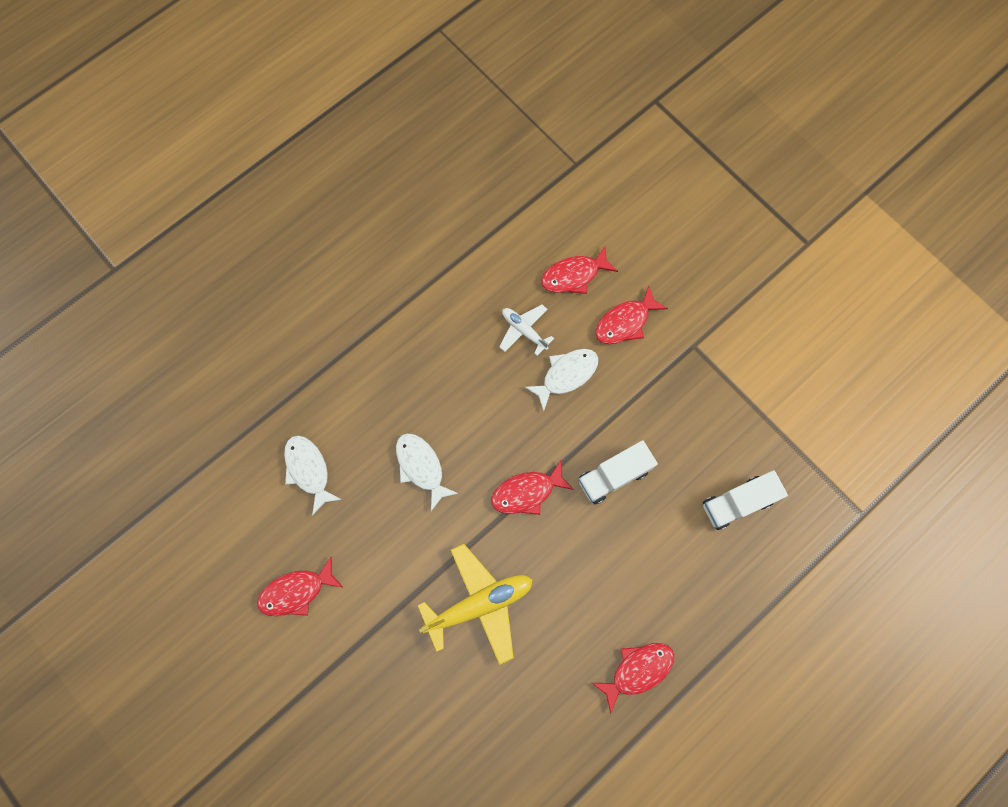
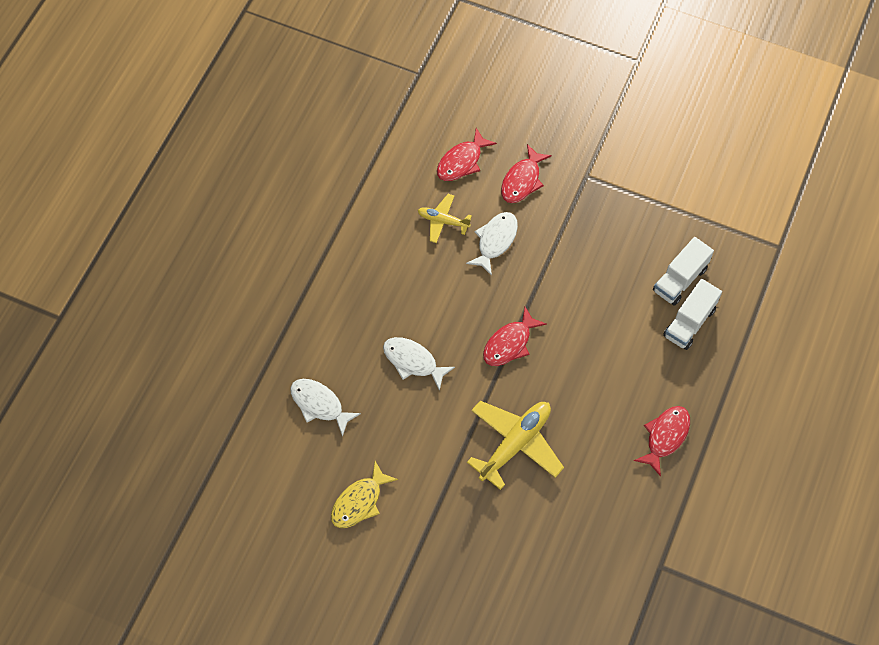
camera: 25 degrees left, 10 degrees down
red fish [257,556,344,616] -> yellow fish [331,461,398,528]
white plane [499,305,554,356] -> yellow plane [418,194,472,243]
white truck [578,440,658,504] -> white truck moved to [663,279,722,350]

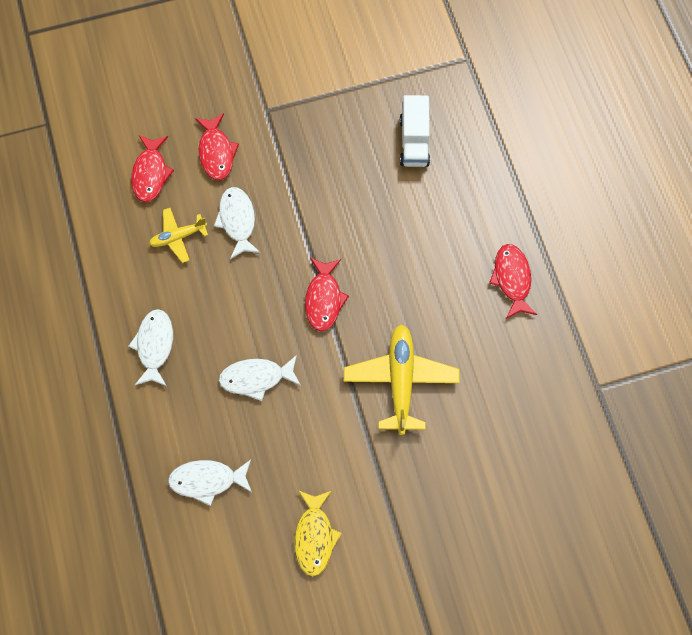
camera: 40 degrees left, 5 degrees up
white truck [663,279,722,350] -> none
none -> white fish [129,309,173,386]

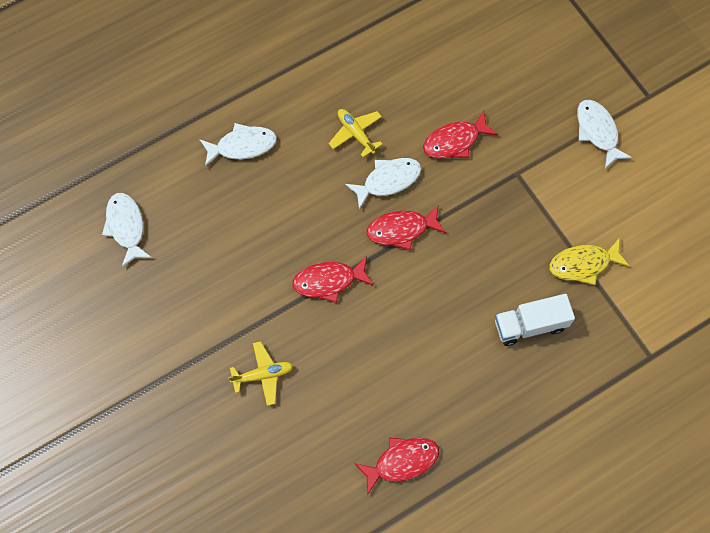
camera: 75 degrees right, 0 degrees up
red fish [131,135,174,202] -> red fish moved to [366,204,446,250]
white fish [219,355,301,401] -> white fish moved to [577,100,632,169]
yellow fish [294,490,342,576] -> yellow fish moved to [549,238,630,285]
yellow plane [344,324,460,435] -> yellow plane [228,341,293,406], size x0.56

